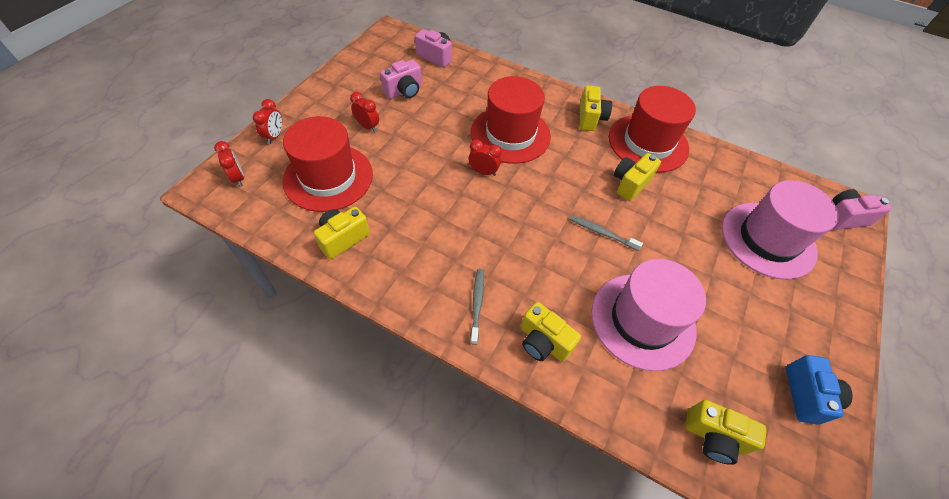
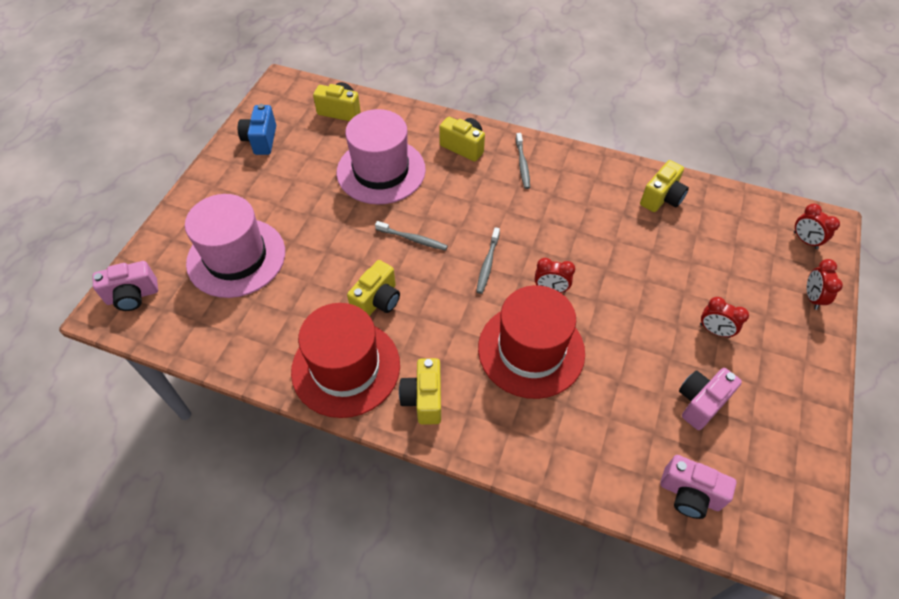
camera: 175 degrees right, 0 degrees up
red hat [283,116,373,212] -> none
none -> grey toothbrush [476,227,500,294]

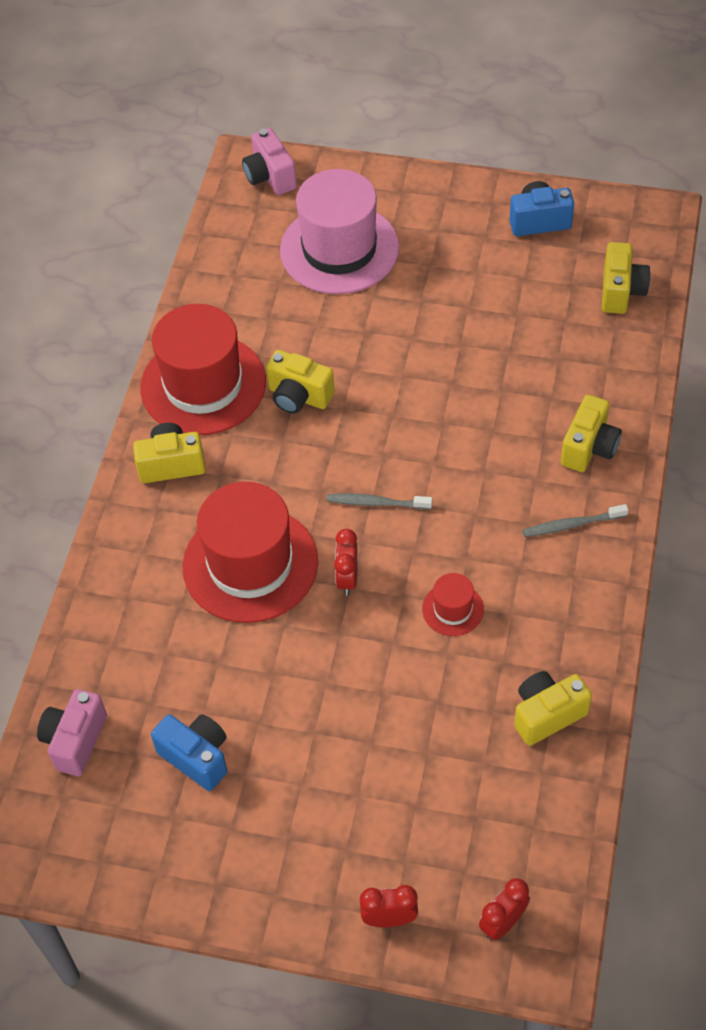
camera: 85 degrees right, 0 degrees up
pink hat [337,109,426,205] -> none
grey toothbrush [375,221,448,251] -> none
yellow camera [640,160,689,212] -> yellow camera turned 120 degrees clockwise [514,671,592,746]
pink camera [679,368,742,430] -> blue camera [151,714,227,791]
red clock [700,297,749,338] -> none
none -> red hat [422,573,484,636]

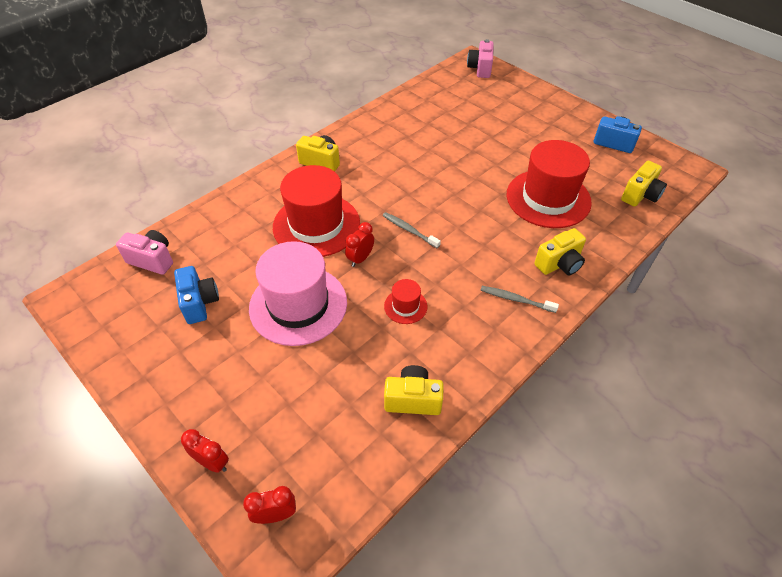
camera: 30 degrees right, 5 degrees down
pink camera [37,689,107,776] -> pink camera turned 60 degrees clockwise [116,230,173,275]
red hat [140,304,266,435] -> red hat moved to [507,140,592,228]
yellow camera [266,350,335,414] -> none
pink hat [280,169,399,294] -> pink hat moved to [249,241,347,346]

